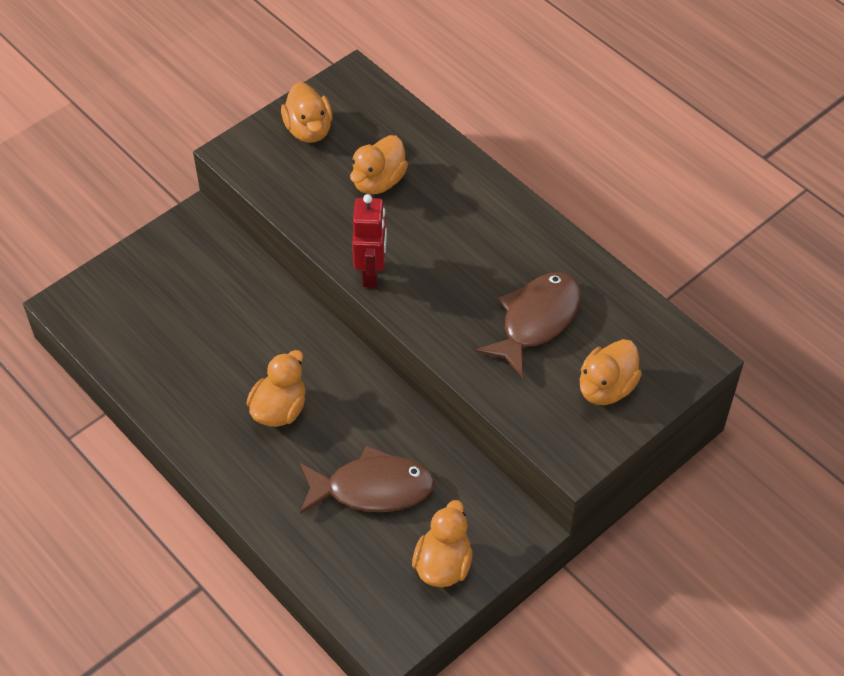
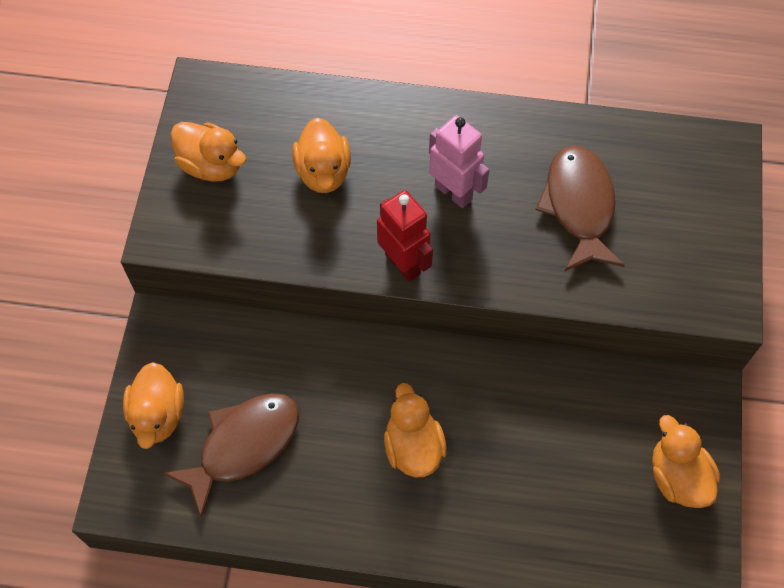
camera: 40 degrees left, 10 degrees up
brown fish [300,445,435,514] -> brown fish moved to [163,393,299,518]
orange duck [580,339,642,405] -> orange duck moved to [123,362,184,449]
none -> pink robot [429,115,489,208]

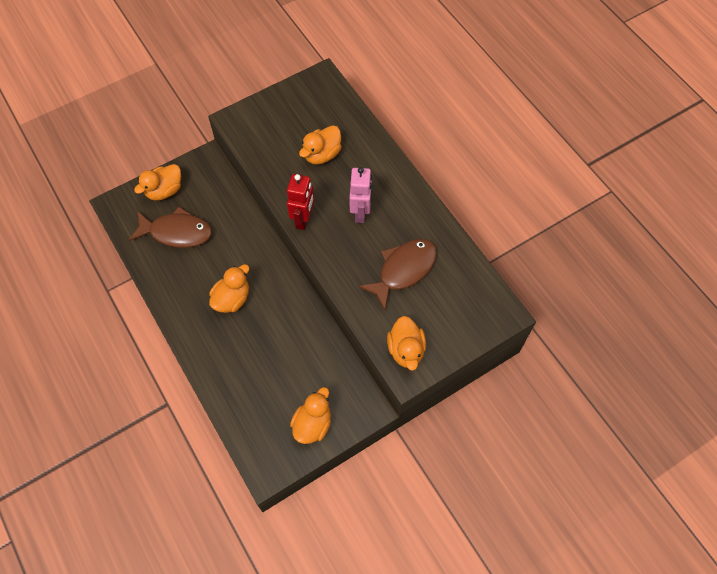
camera: 50 degrees right, 0 degrees up
orange duck [170,122,246,182] -> orange duck moved to [387,316,426,371]

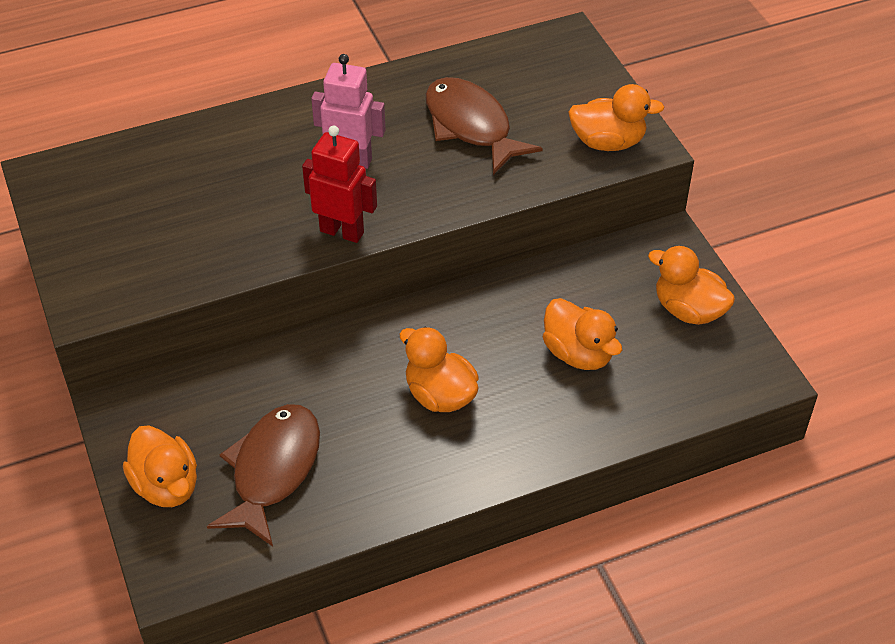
camera: 80 degrees left, 15 degrees down
orange duck [299,125,342,165] -> orange duck moved to [543,298,622,370]

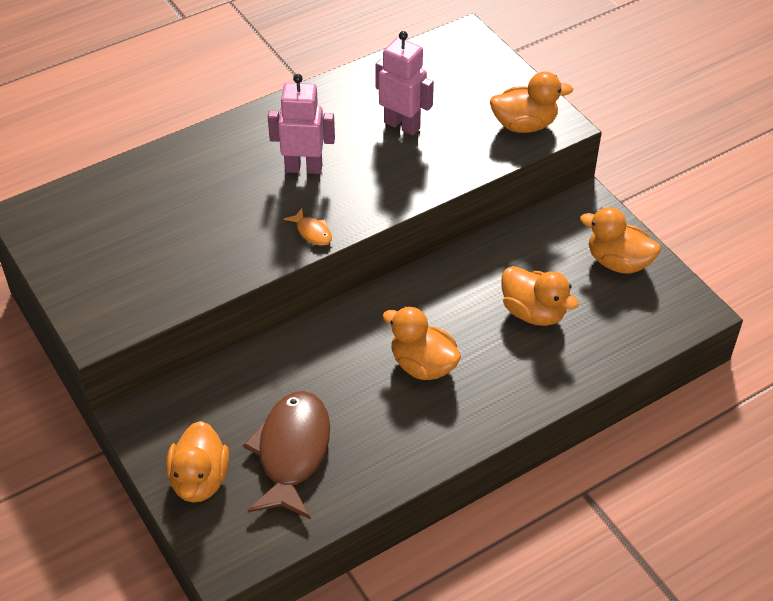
camera: 10 degrees left, 0 degrees up
orange duck [123,425,197,507] -> orange duck turned 45 degrees clockwise [166,421,229,503]
red robot [302,126,377,243] -> orange fish [284,208,332,246]
brown fish [425,77,543,175] -> pink robot [375,31,434,135]

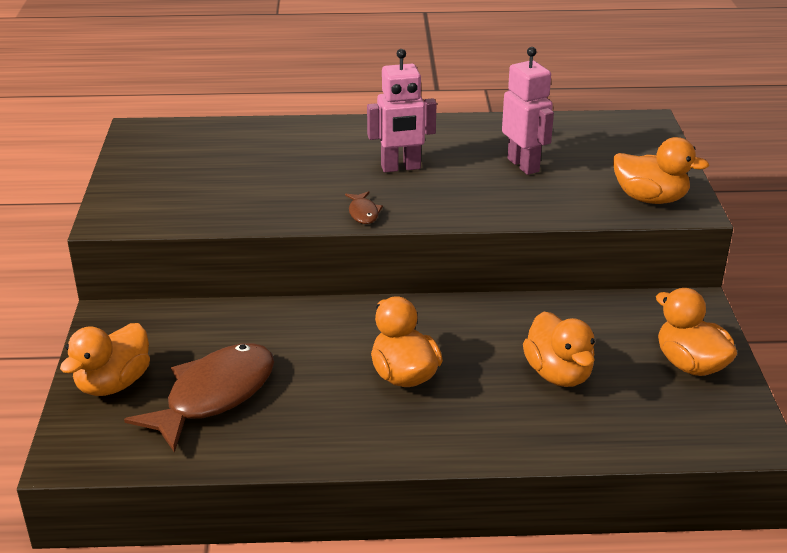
camera: 30 degrees right, 15 degrees down
pink robot [268,74,335,174] -> pink robot turned 135 degrees clockwise [367,49,436,172]
orange fish [284,208,332,246] -> brown fish [345,191,383,224]

